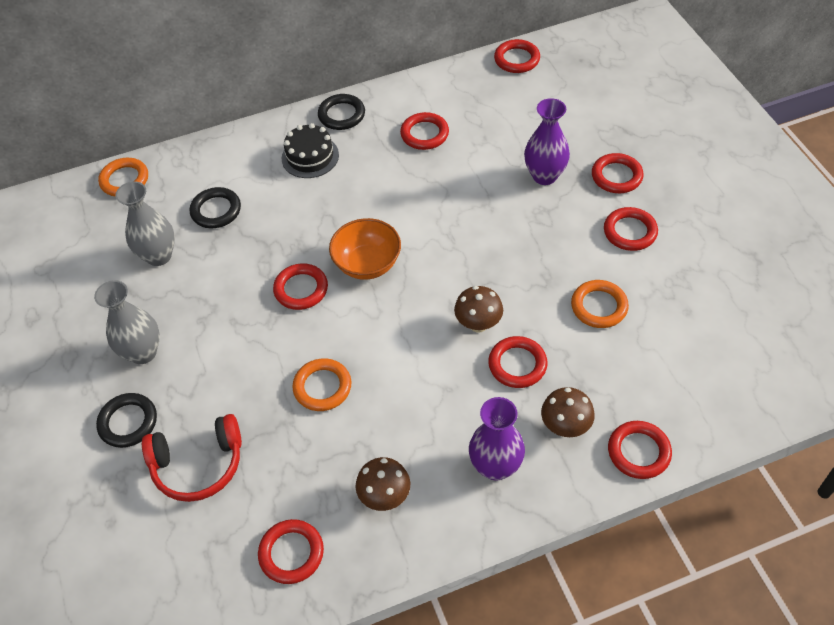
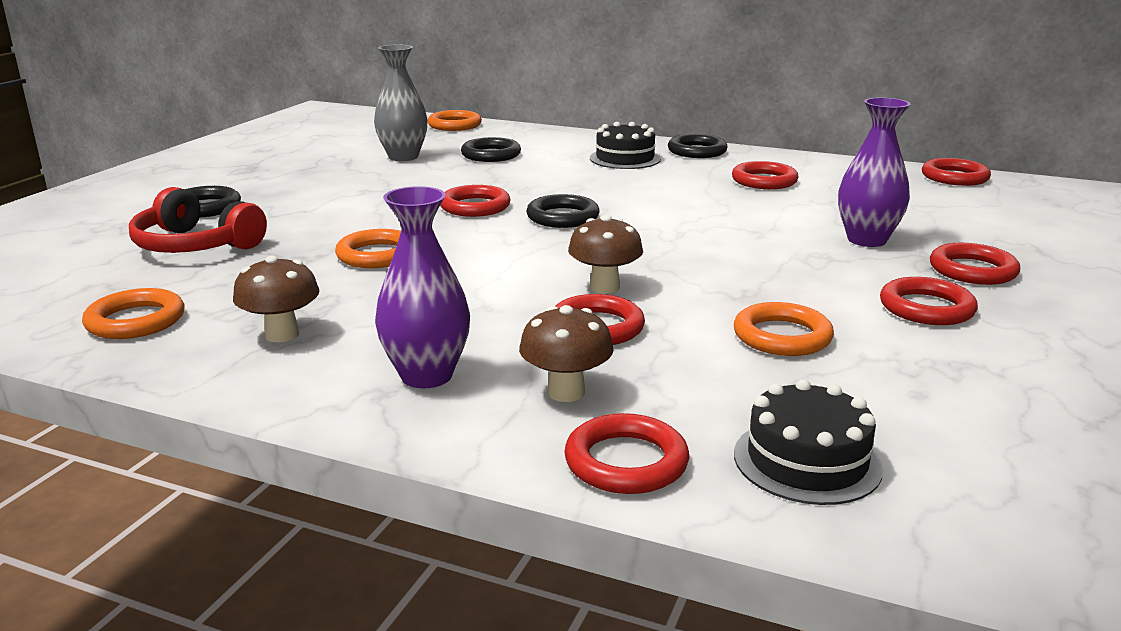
camera: 40 degrees right, 30 degrees down
grey vase [94,280,160,364] -> none
red ring [258,519,324,584] -> orange ring [82,288,184,339]
orange bowl [329,218,401,280] -> black ring [526,194,599,228]
none -> black cake [734,379,883,505]

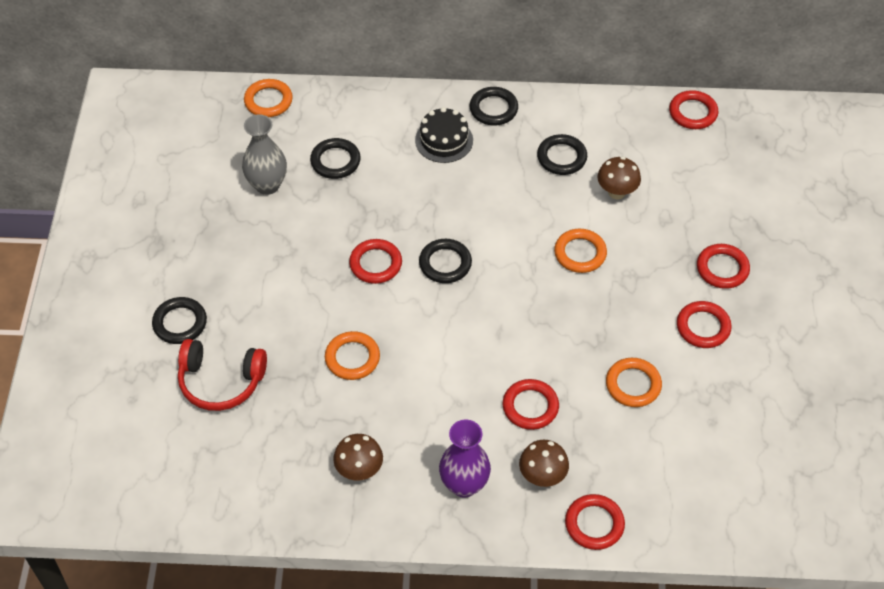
camera: 20 degrees left, 30 degrees up
orange ring [82,288,184,339] -> orange ring moved to [554,229,607,273]
brown mushroom [568,215,643,293] -> brown mushroom moved to [597,157,641,199]
red ring [732,161,799,189] -> black ring [537,134,587,175]
black cake [734,379,883,505] -> none
purple vase [838,98,910,247] -> none

